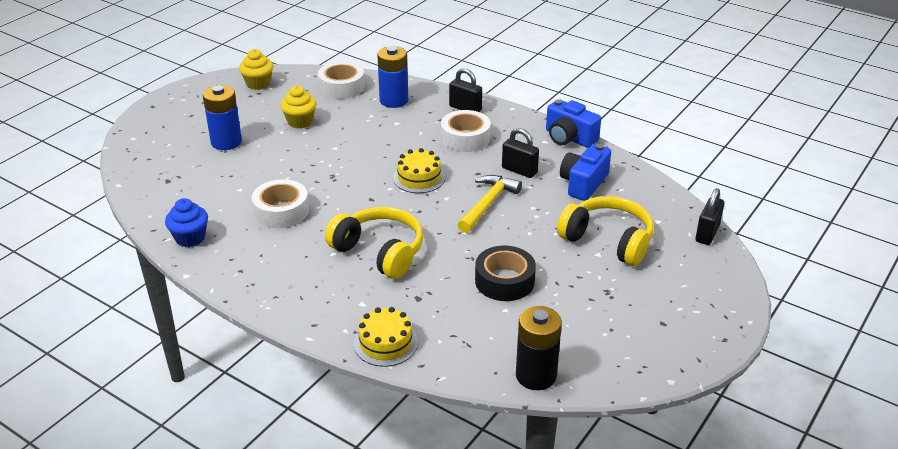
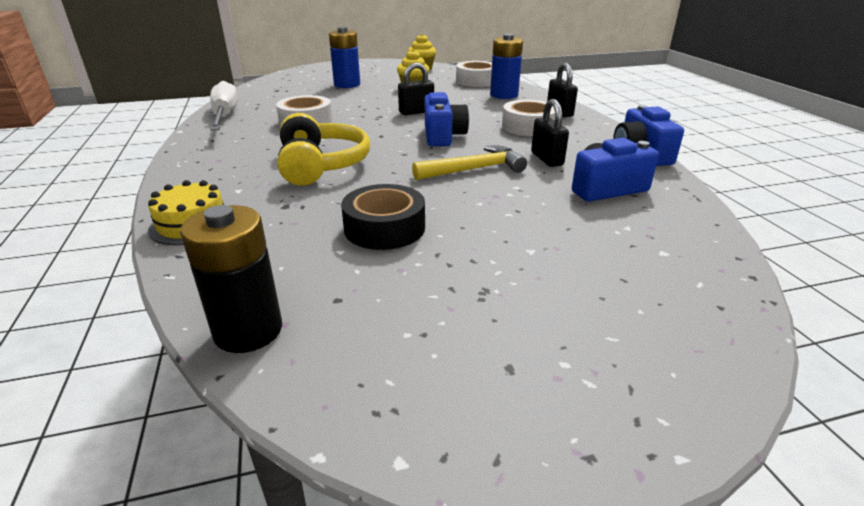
camera: 40 degrees right, 5 degrees down
blue cupcake [165,198,208,247] -> white screwdriver [210,81,238,131]
yellow cake [393,148,445,193] -> blue camera [425,92,469,146]
yellow headphones [557,196,654,266] -> none
black padlock [695,188,724,245] -> black padlock moved to [398,63,434,115]

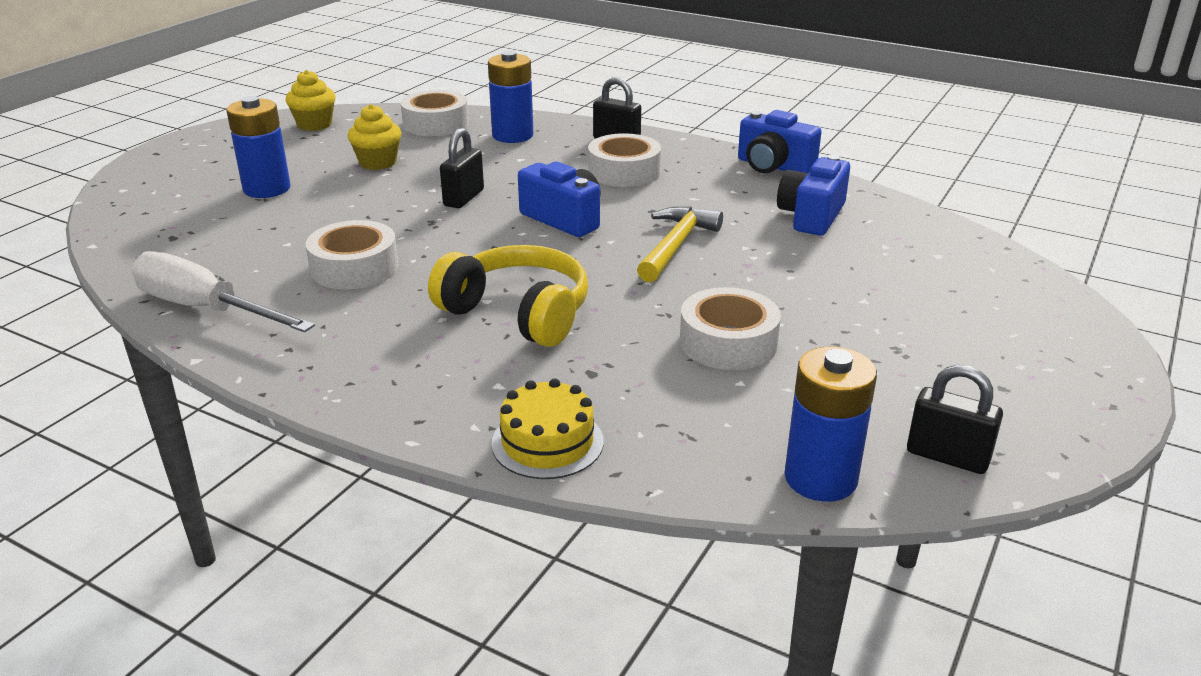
camera: 45 degrees left, 0 degrees up
black battery [180,205,282,353] -> blue battery [784,347,877,502]
black tape [341,184,425,250] -> white tape [680,287,781,370]
black padlock [531,99,569,167] -> black padlock moved to [907,365,1003,474]

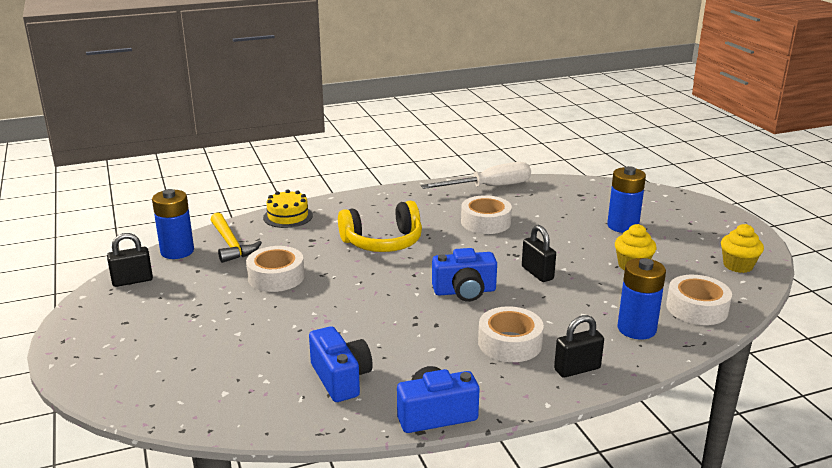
camera: 130 degrees right, 5 degrees down
yellow hammer [637,206,723,282] -> yellow hammer moved to [211,213,262,263]

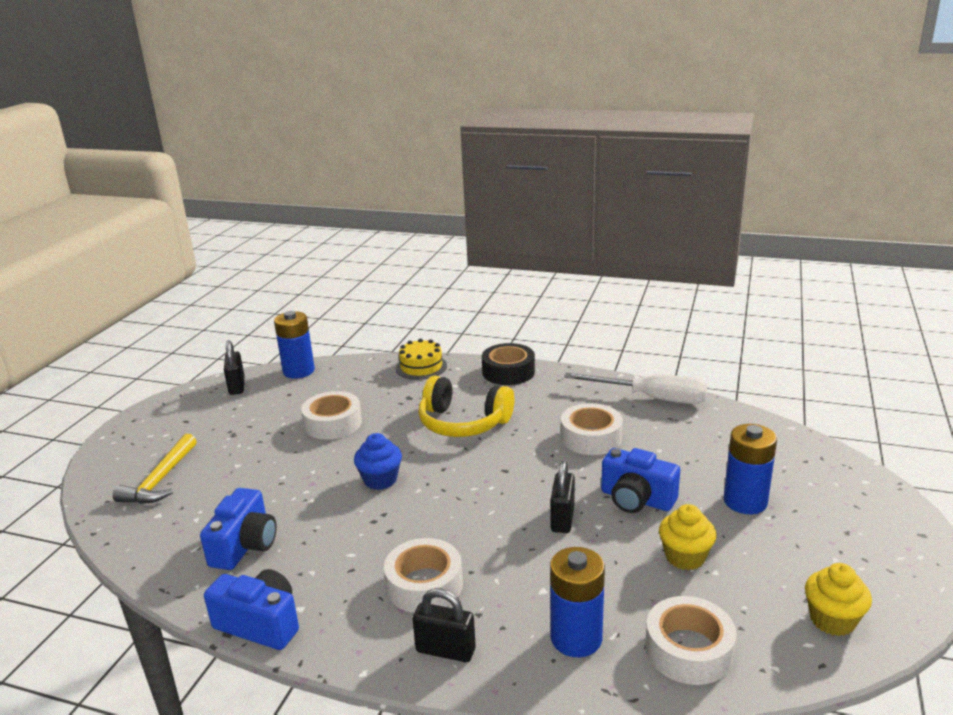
camera: 40 degrees right, 0 degrees up
black padlock [107,233,153,287] -> black padlock turned 60 degrees clockwise [224,340,245,395]
yellow hammer [211,213,262,263] -> yellow hammer moved to [113,434,197,504]
blue camera [432,248,497,302] -> blue camera moved to [601,448,680,513]
none -> blue cupcake [354,433,402,490]
none -> black tape [482,343,535,385]

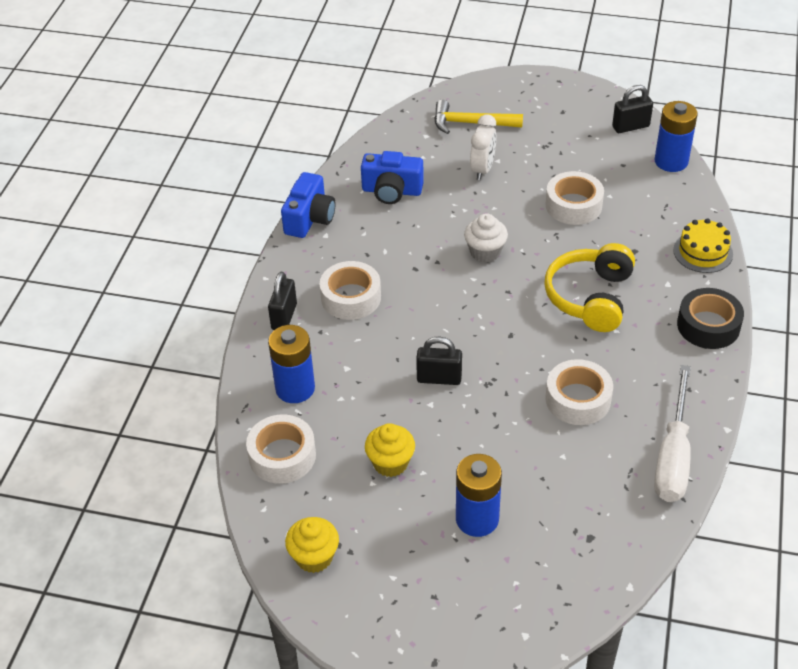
camera: 85 degrees right, 20 degrees up
blue cupcake [354,433,402,490] -> white cupcake [464,213,508,263]
blue camera [601,448,680,513] -> none
none -> white clock [470,114,496,180]

